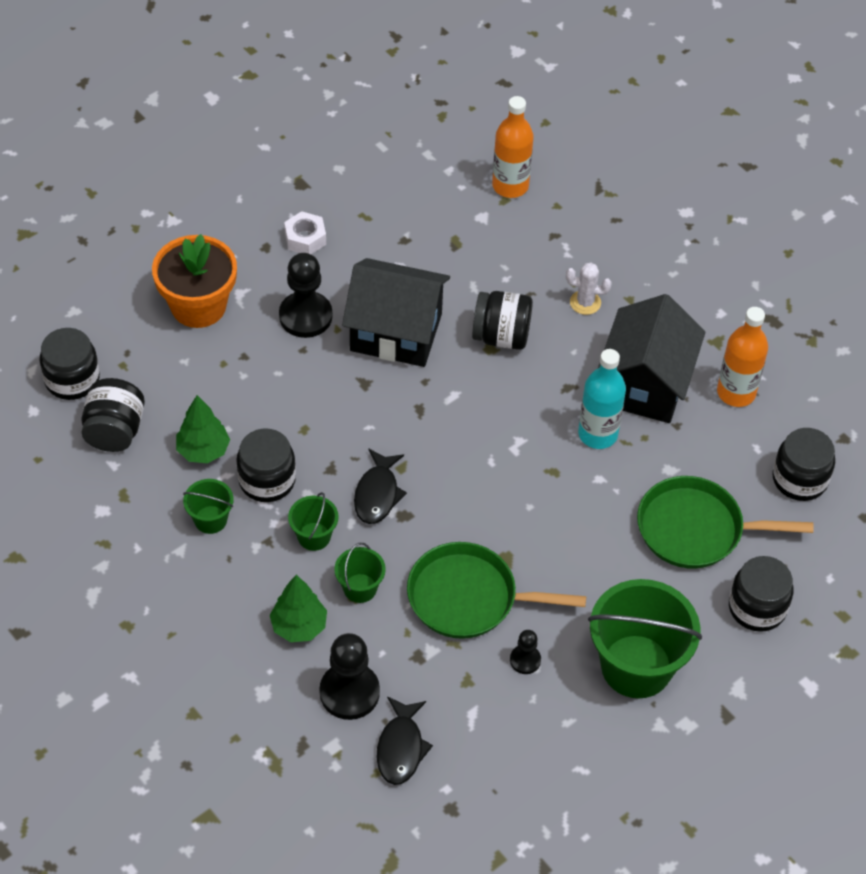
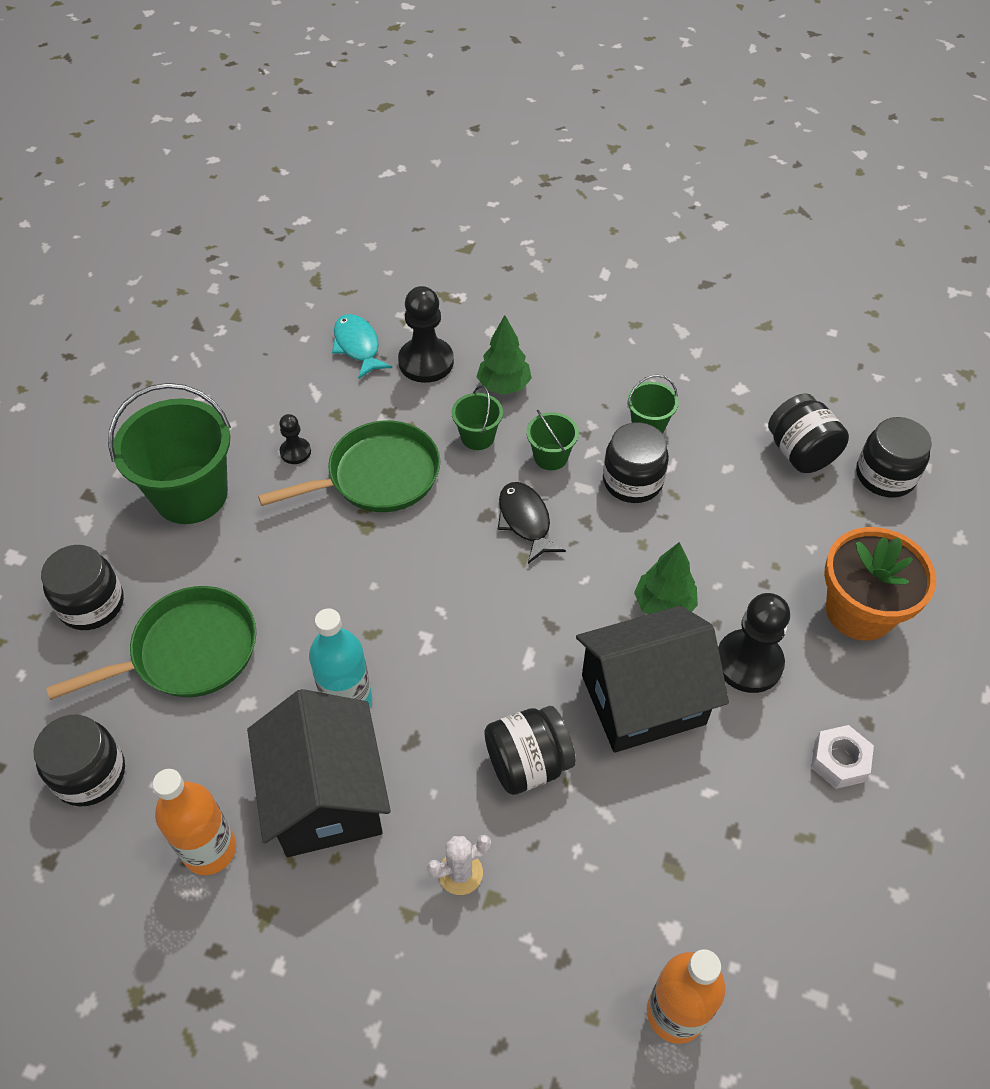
camera: 150 degrees right, 0 degrees up
green tree [176,395,230,463] -> green tree moved to [634,542,698,614]
black fish [377,696,433,785] -> turquoise fish [332,314,392,379]

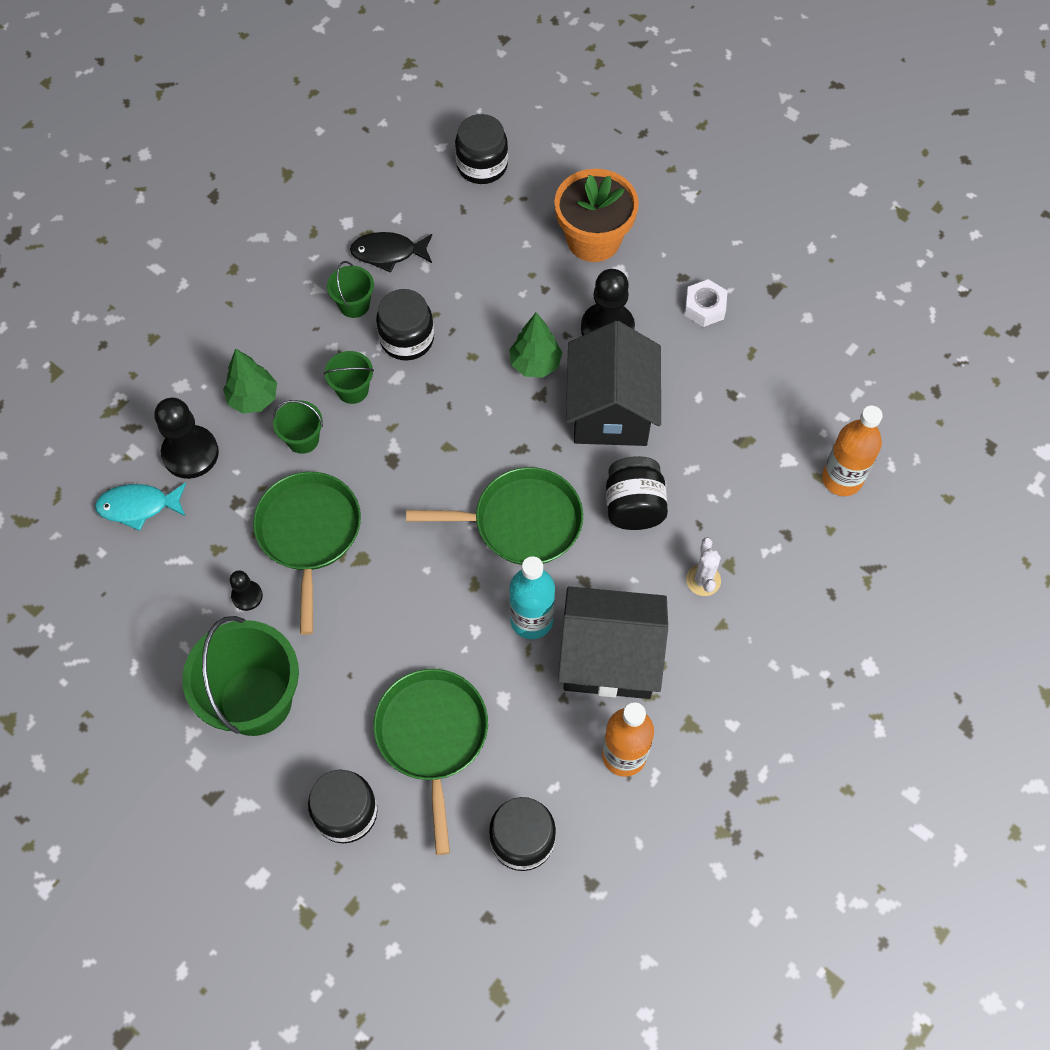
camera: 70 degrees left, 10 degrees up
black fish [498,482,566,564] -> black fish moved to [350,232,432,273]
black jar [768,393,849,473] -> none
none -> green pan [406,467,583,565]

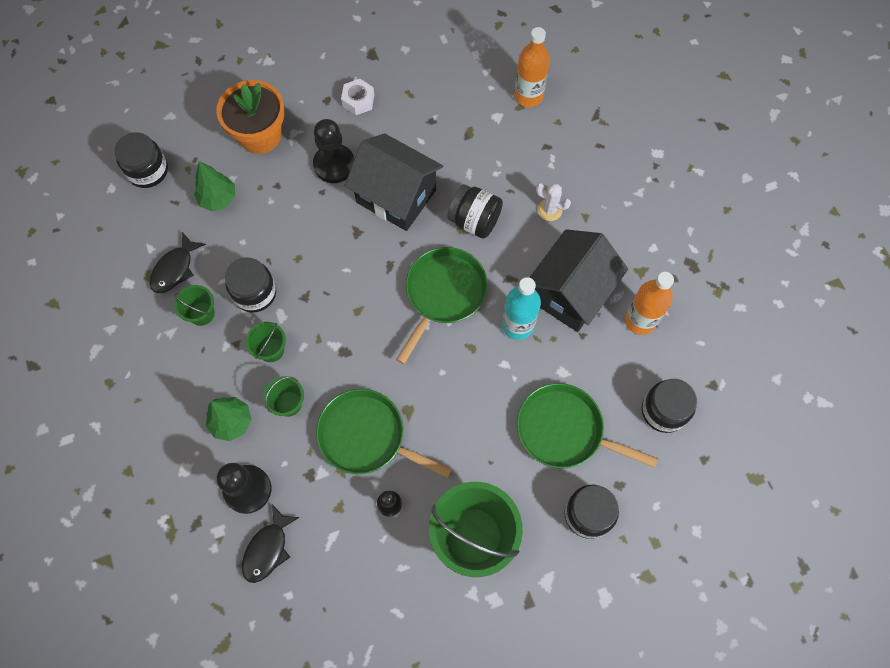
camera: 60 degrees left, 5 degrees up
turquoise fish [95,483,186,531] -> black fish [242,504,300,583]
green tree [509,312,563,378] -> green tree moved to [194,161,235,211]

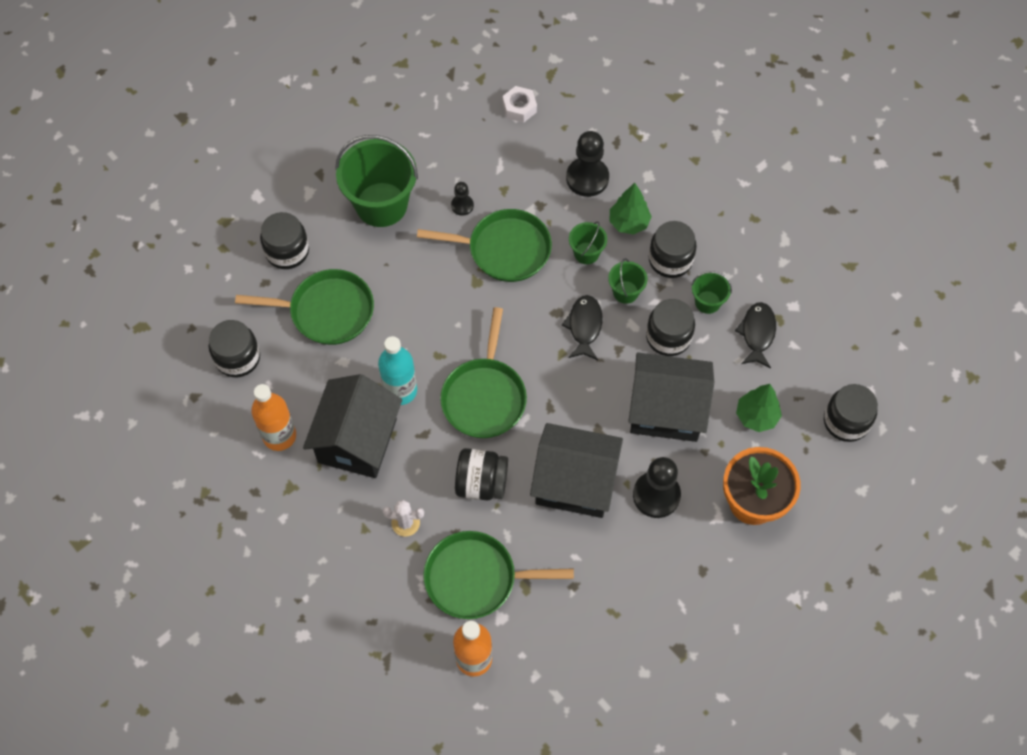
camera: 160 degrees right, 5 degrees down
black fish [242,504,300,583] -> black fish moved to [562,295,603,360]
white nut [341,79,374,115] -> white nut moved to [502,86,537,123]
none -> green pan [423,531,574,619]
none -> black house [628,352,714,442]
none -> black jar [649,221,697,278]

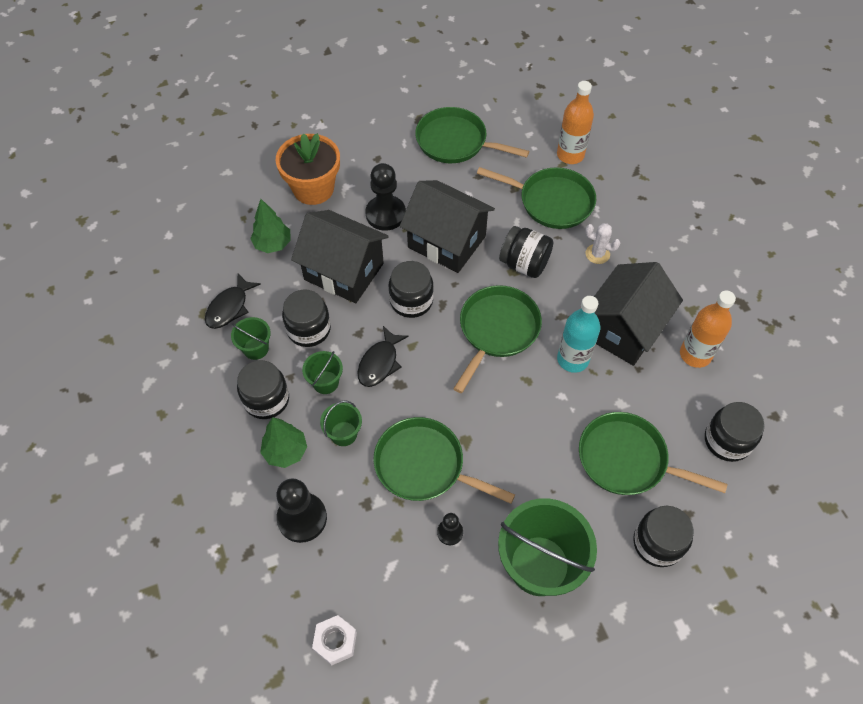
camera: 160 degrees left, 5 degrees down
black jar [824,384,878,442] -> black jar moved to [389,261,434,318]
none -> green pan [415,107,529,163]

